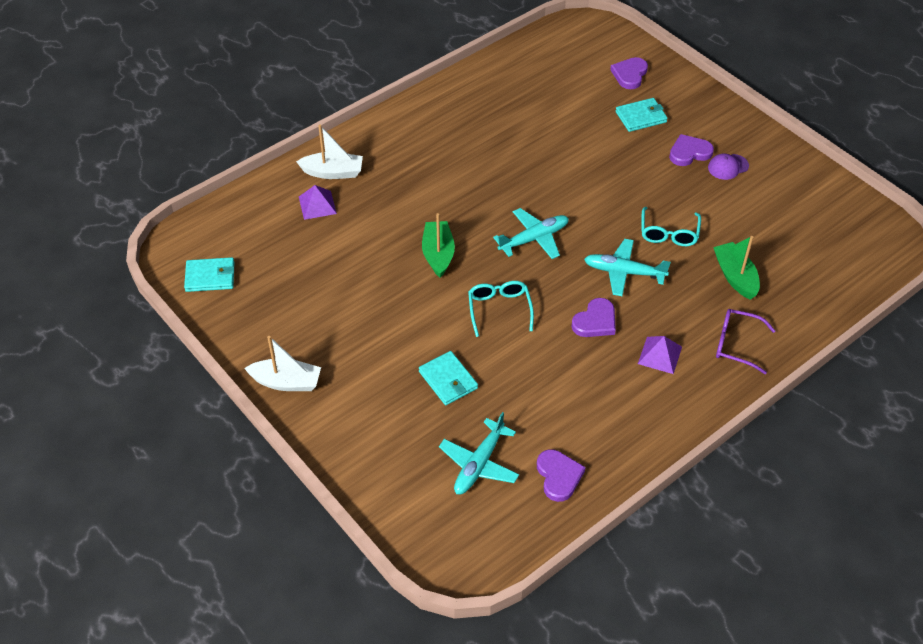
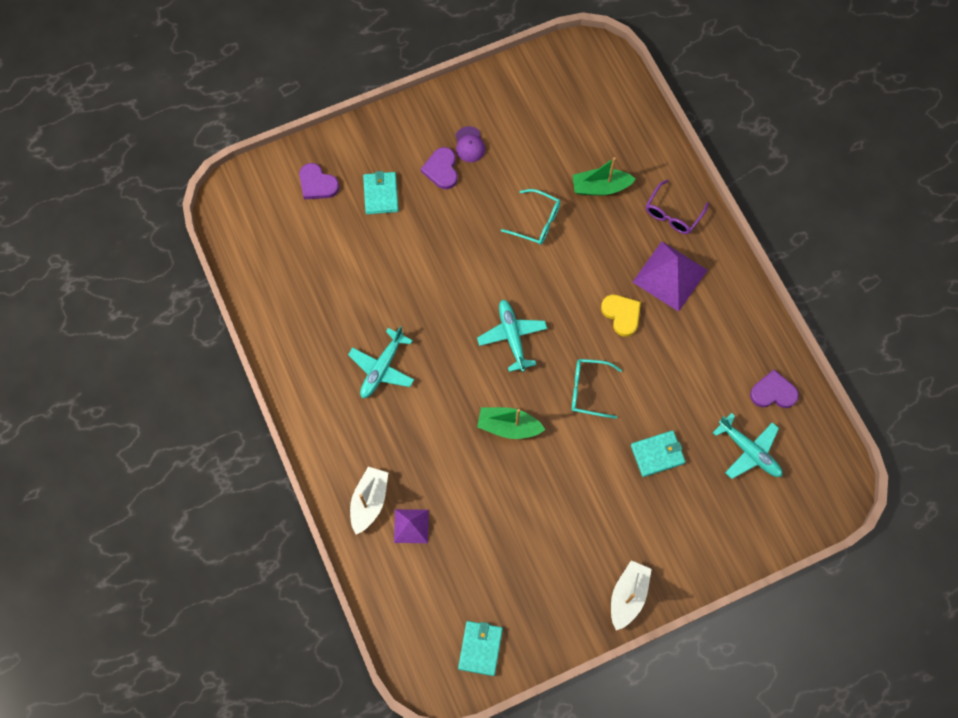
camera: 75 degrees left, 20 degrees up
purple heart [571,298,616,337] -> yellow heart [601,295,641,337]
turquoise plane [584,239,671,296] -> turquoise plane moved to [348,326,414,398]
purple pyramid [638,336,682,374] -> purple pyramid [633,242,708,312], size x1.74

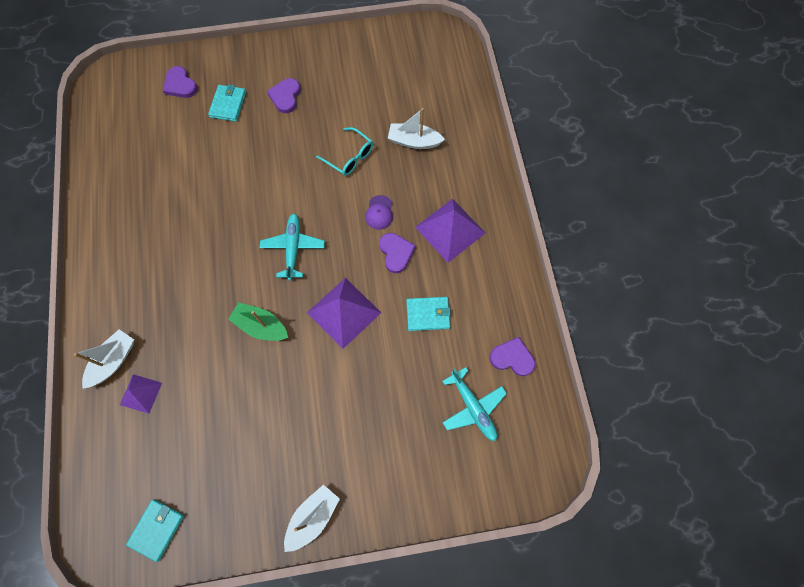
camera: 15 degrees right, 0 degrees up
turquoise plane [348,326,414,398] -> none
purple cap [456,126,485,162] -> purple cap moved to [365,195,393,230]
green boat [572,157,636,196] -> white boat [388,108,445,149]
turquoise glasses [572,359,622,419] -> purple pyramid [307,278,381,349]
yellow heart [601,295,641,337] -> purple heart [379,233,416,273]
turquoise wallet [631,430,686,477] -> turquoise wallet moved to [406,297,451,331]
purple glasses [646,180,709,234] -> none

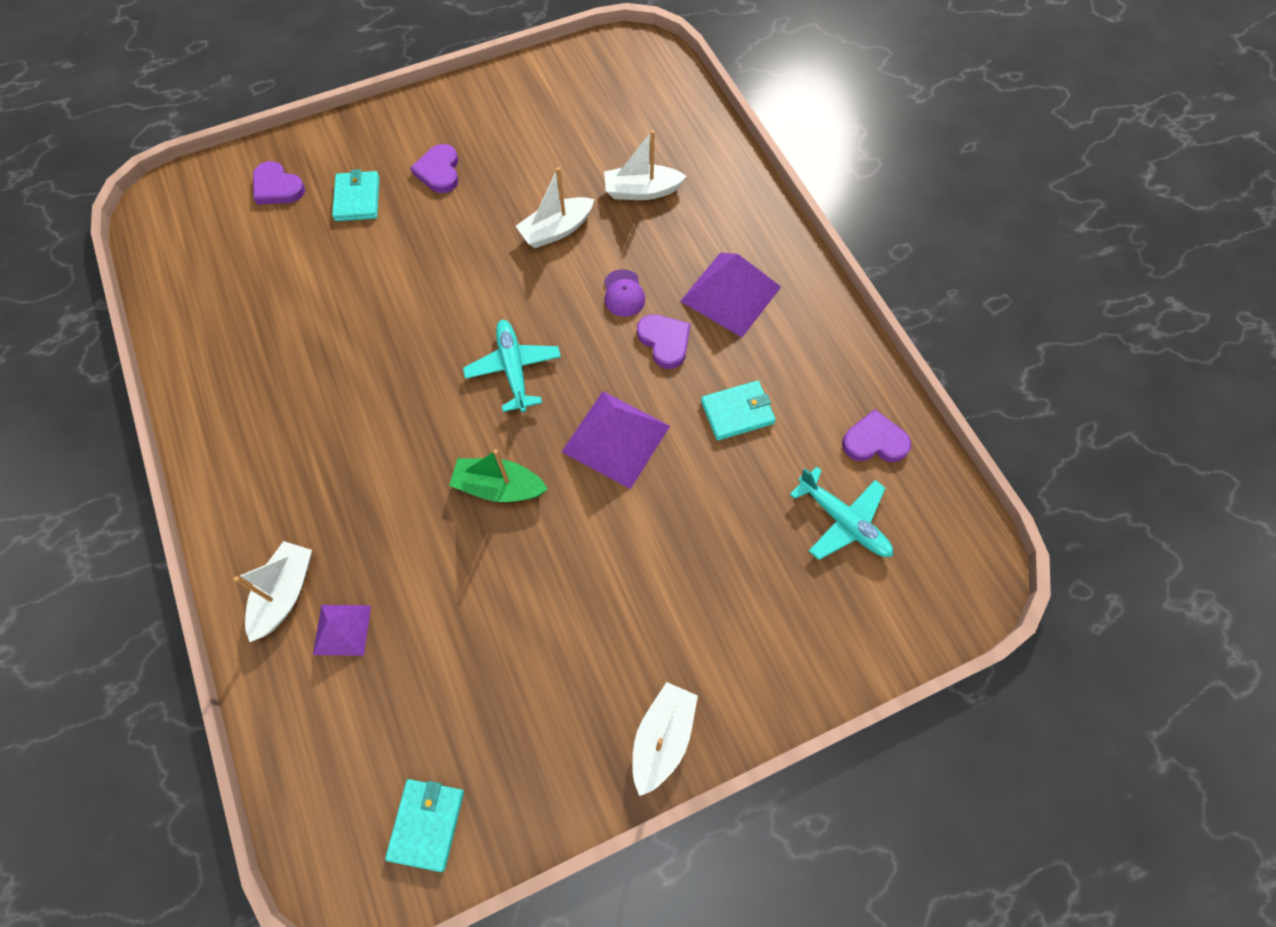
camera: 15 degrees left, 5 degrees down
turquoise glasses [316,127,373,176] -> white boat [516,167,594,248]

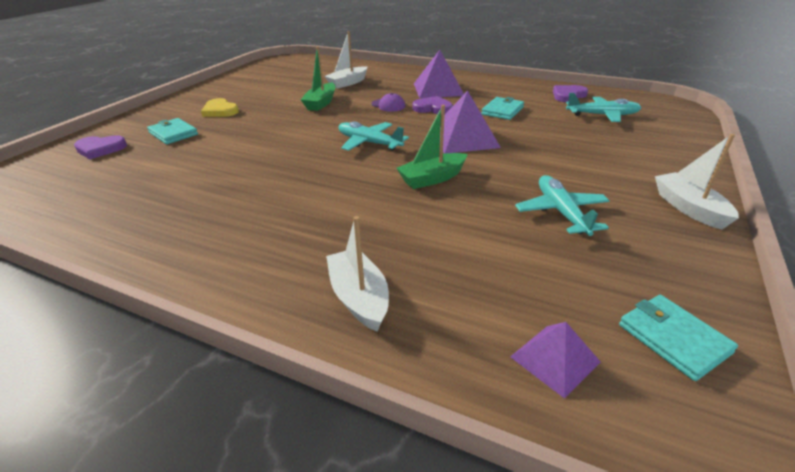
camera: 40 degrees left, 30 degrees down
purple pyramid [313,605,371,656] -> purple pyramid moved to [510,322,601,398]
purple heart [410,144,459,193] -> yellow heart [201,98,239,117]
white boat [516,167,594,248] -> green boat [301,46,335,111]
none -> turquoise plane [515,175,610,236]

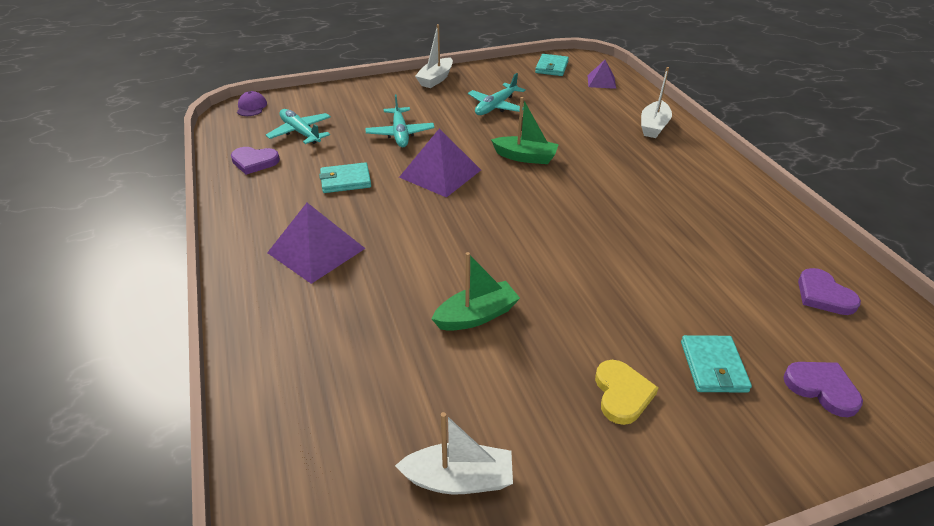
camera: 135 degrees left, 5 degrees up
white boat [325,31,368,89] -> white boat moved to [395,412,513,495]
turquoise plane [339,121,409,151] -> turquoise plane moved to [365,94,435,147]
purple cap [372,93,405,112] -> purple cap moved to [237,91,267,116]
purple heart [412,96,453,114] -> purple heart moved to [798,268,861,315]

